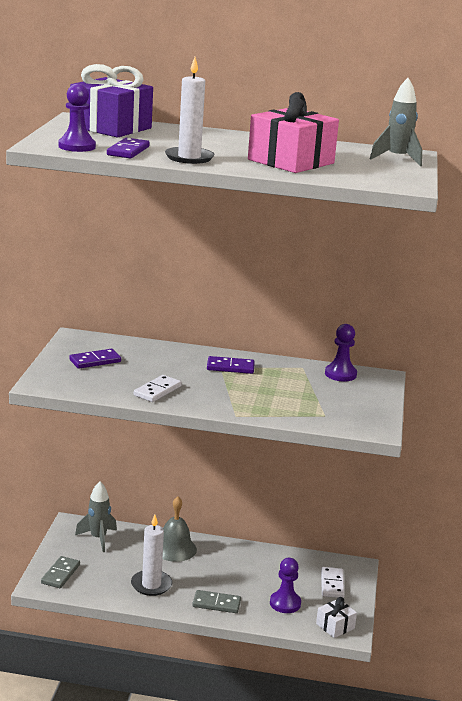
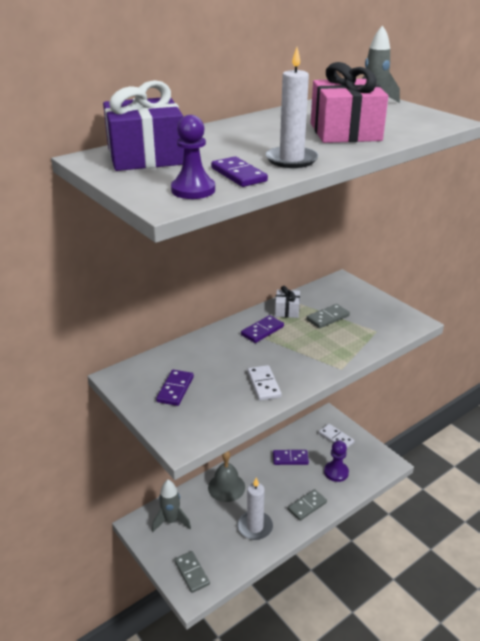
camera: 45 degrees left, 10 degrees up
white gift [316,597,357,638] -> white gift moved to [275,286,300,318]
purple pawn [325,324,357,382] -> none
none -> purple domino [273,450,309,465]
none -> grey domino [307,304,350,328]

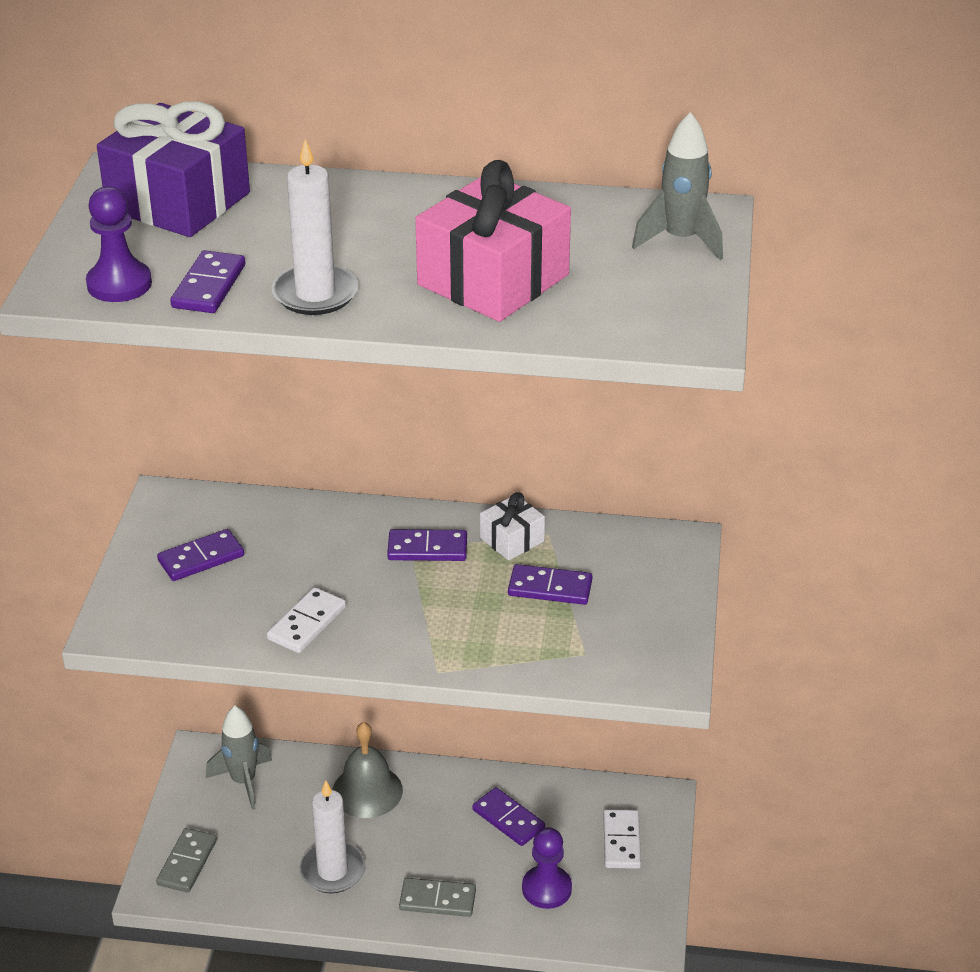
camera: 45 degrees right, 5 degrees up
grey domino [307,304,350,328] -> purple domino [508,564,592,605]

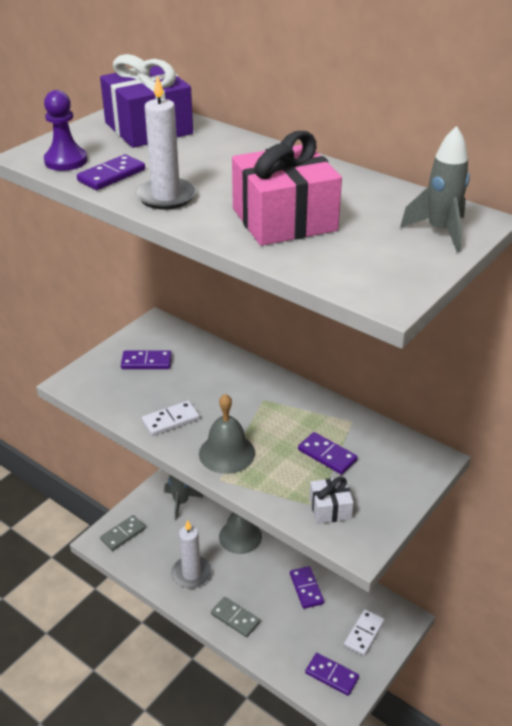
camera: 30 degrees right, 0 degrees up
purple domino [387,529,467,561] -> purple domino moved to [305,653,359,696]
white gift [480,492,545,561] -> white gift moved to [309,477,354,524]
purple pawn [522,827,572,909] -> none
none -> grey bell [199,394,255,474]

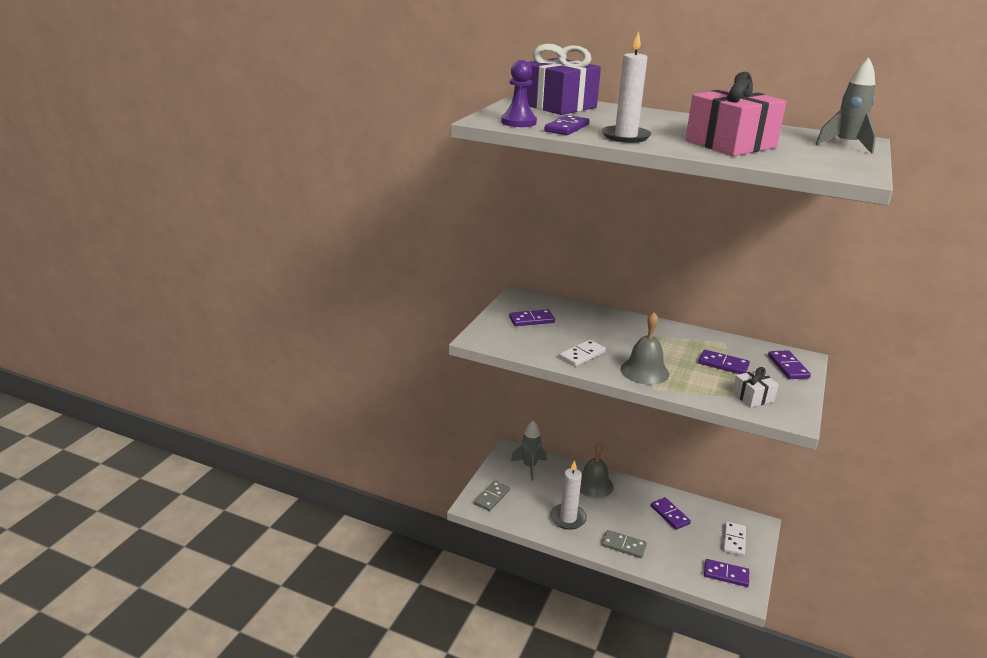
camera: 15 degrees left, 10 degrees down
none -> purple domino [768,350,811,379]

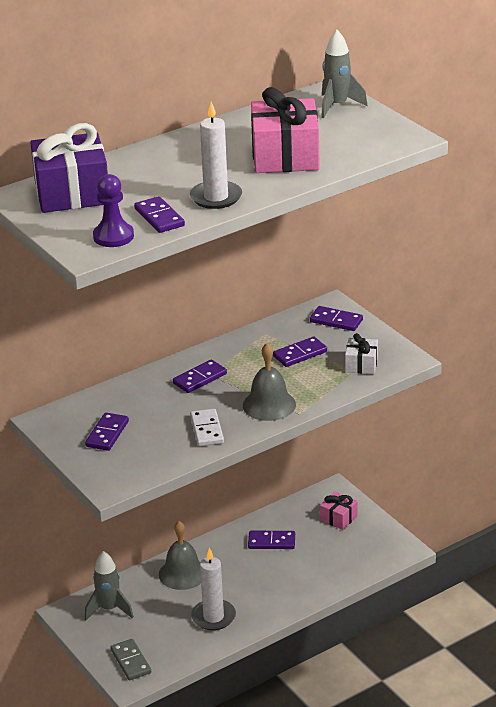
camera: 55 degrees left, 5 degrees up
grey domino [602,530,647,558] -> none
purple domino [704,559,749,587] -> purple domino moved to [173,360,227,393]
white domino [723,522,746,556] -> pink gift [320,492,358,530]

